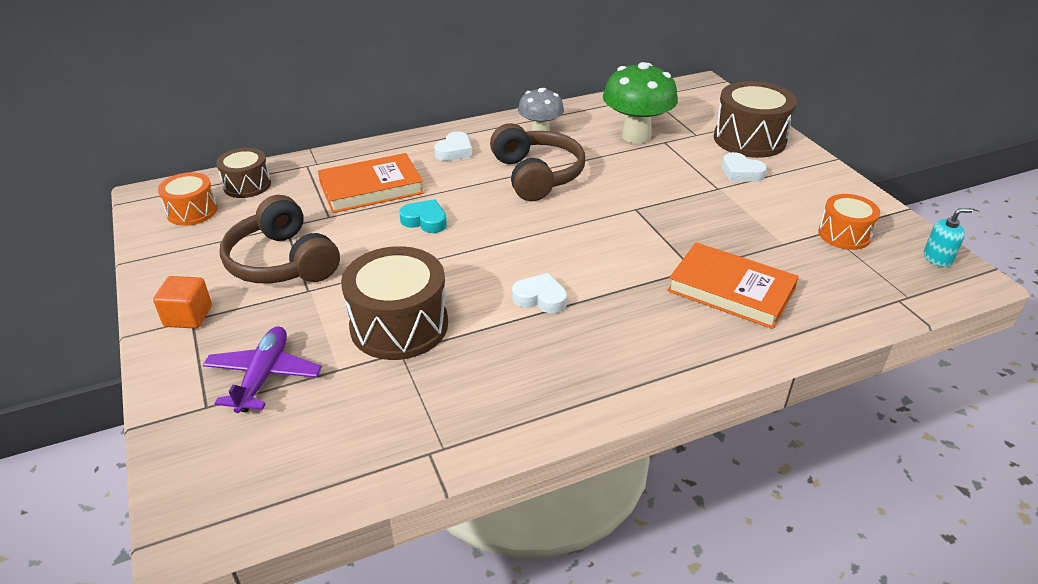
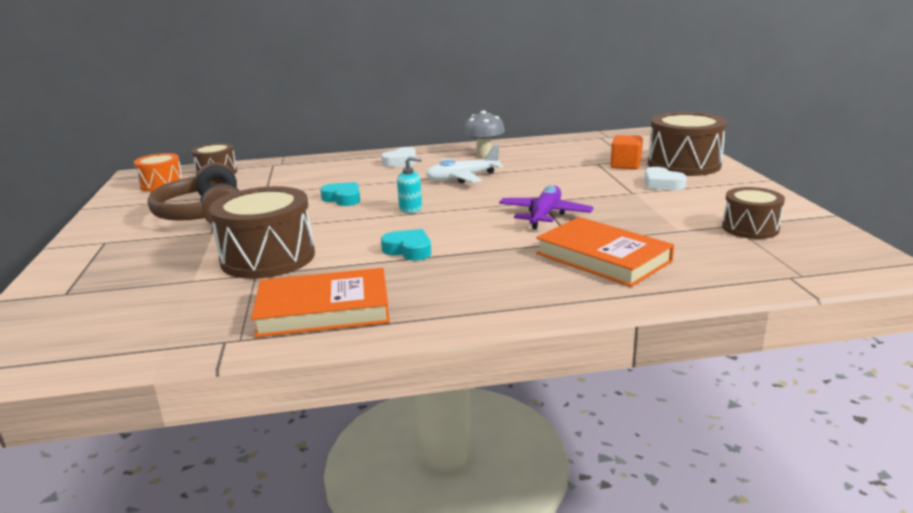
camera: 15 degrees right, 15 degrees down
orange cube [153,276,212,329] -> orange cube moved to [611,135,643,169]
purple plane [203,326,322,413] -> purple plane moved to [499,185,594,229]
orange book [318,153,424,213] -> orange book moved to [251,268,390,337]
brown headphones [490,123,585,201] -> white plane [426,145,503,183]
white heart [512,273,567,314] -> turquoise heart [381,229,431,261]
green mushroom [603,62,678,143] -> none
orange drum [818,194,880,250] -> brown drum [722,187,785,239]
turquoise soap dispenser [924,208,973,267] -> turquoise soap dispenser moved to [397,156,422,213]

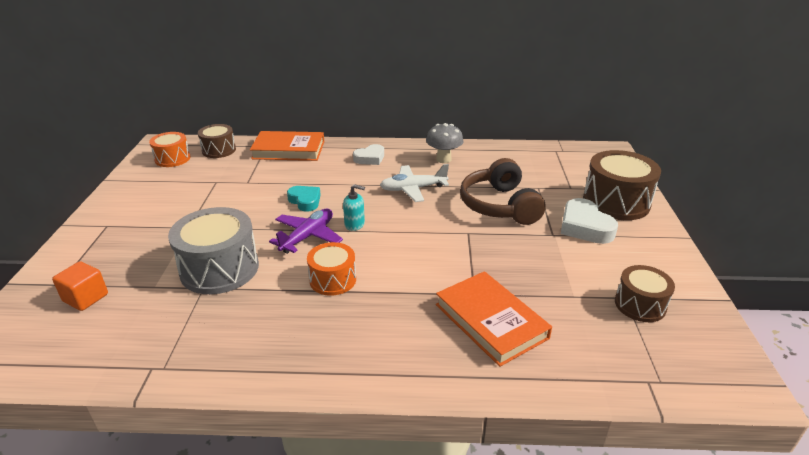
camera: 10 degrees right, 10 degrees up
brown headphones [147,162,239,224] -> brown headphones moved to [460,158,546,225]
brown drum [209,186,315,279] -> grey drum [168,207,259,294]
orange book [251,268,390,337] -> orange book moved to [250,131,324,161]
turquoise heart [381,229,431,261] -> orange drum [307,242,356,296]
purple plane [499,185,594,229] -> purple plane moved to [269,209,343,254]
orange cube [611,135,643,169] -> orange cube moved to [52,261,108,311]
white heart [644,167,687,190] -> white heart [561,198,618,244], size x1.50

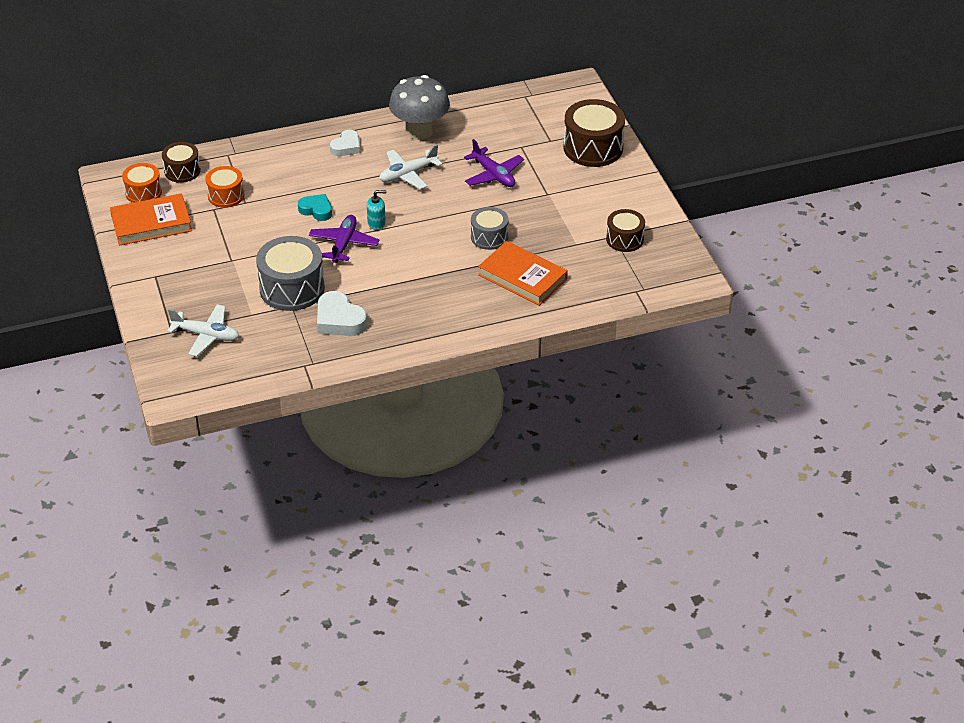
camera: 20 degrees left, 10 degrees up
orange cube [52,261,108,311] -> white plane [167,305,239,357]
orange book [250,131,324,161] -> orange book moved to [110,193,192,246]
orange drum [307,242,356,296] -> orange drum moved to [205,166,245,207]
grey mushroom [426,123,464,163] -> grey mushroom [389,75,450,140], size x1.58
brown headphones [460,158,546,225] -> purple plane [464,139,524,187]
white heart [561,198,618,244] -> white heart moved to [317,291,368,336]
none -> grey drum [471,207,508,250]

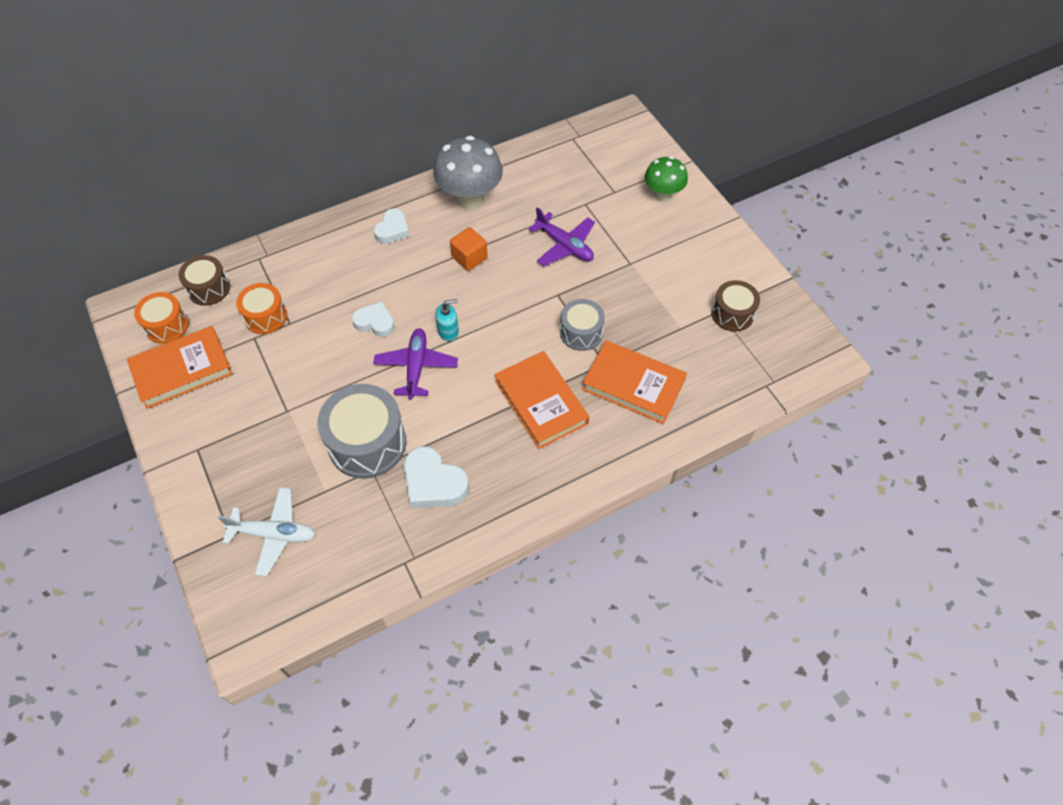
camera: 10 degrees left, 15 degrees up
turquoise heart [298,194,332,221] -> white heart [352,301,395,337]
white plane [379,144,442,190] -> orange cube [450,227,488,271]
brown drum [564,99,625,167] -> green mushroom [645,156,688,202]
none -> orange book [495,351,589,449]

